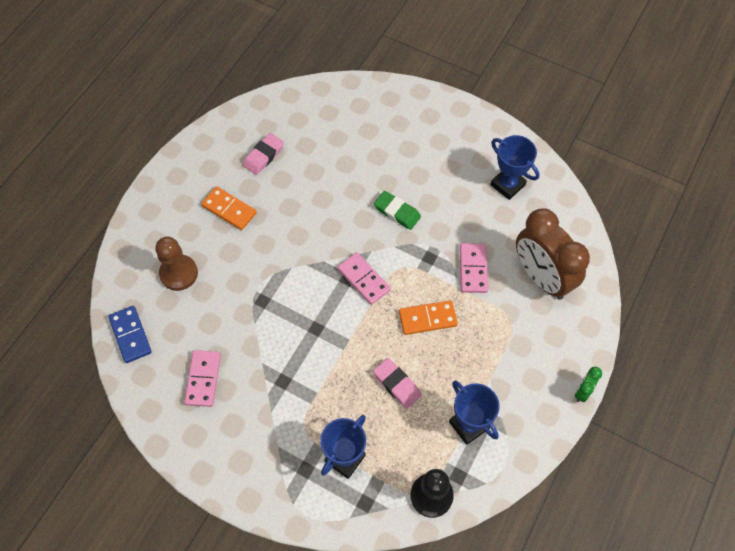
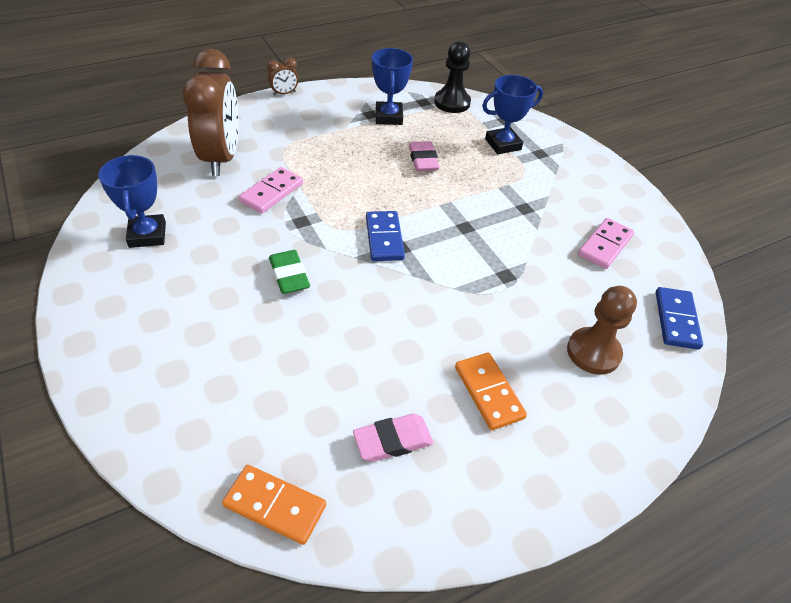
camera: 150 degrees left, 15 degrees down
pink domino [337,252,391,305] -> blue domino [366,211,405,261]
orange domino [399,300,458,335] -> orange domino moved to [222,465,326,545]
green clock [575,367,602,402] -> brown clock [267,58,299,96]

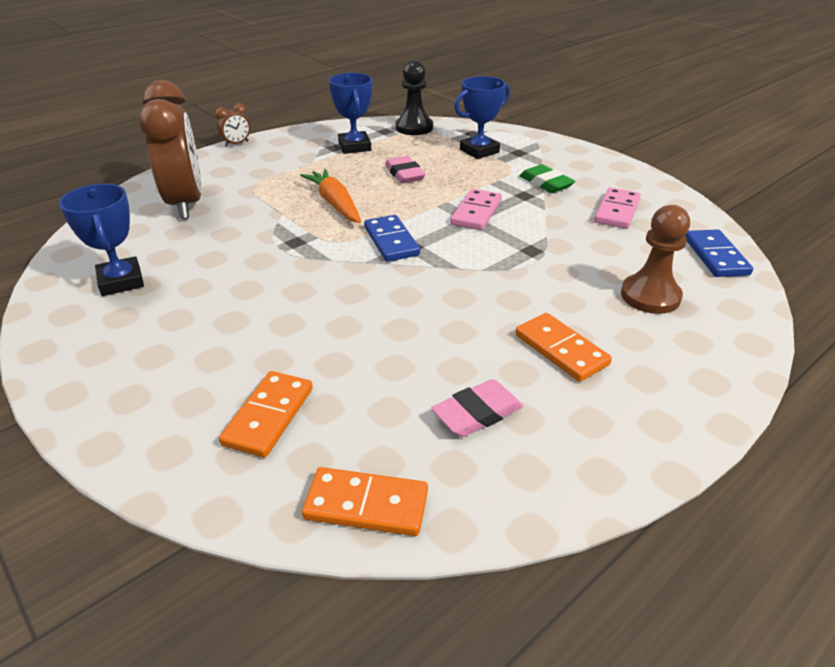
camera: 10 degrees left, 10 degrees down
pink domino [239,167,303,214] -> pink domino moved to [450,189,502,230]
green eraser [269,250,310,294] -> green eraser moved to [520,164,575,193]
none -> orange domino [219,371,313,458]
none -> orange carrot [300,169,361,223]

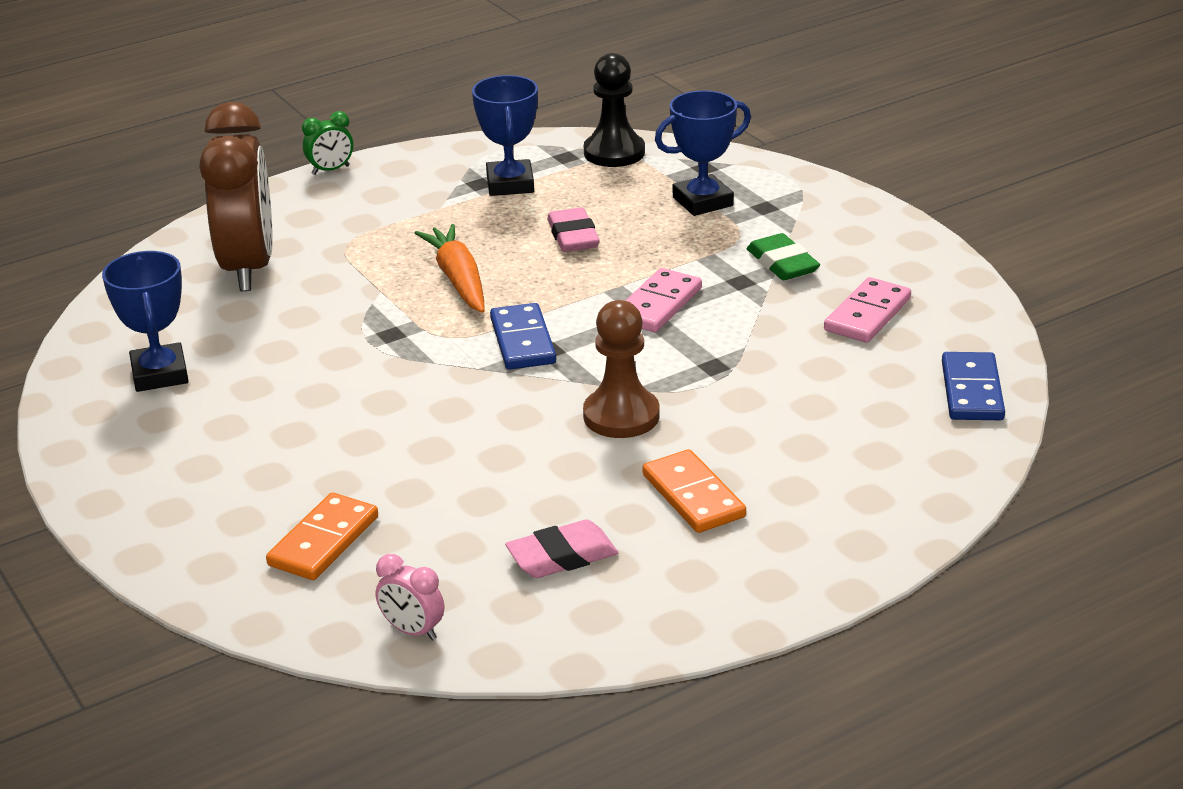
camera: 10 degrees right, 5 degrees down
brown clock [215,103,250,147] -> green clock [302,111,353,175]
orange domino [302,467,428,536] -> pink clock [376,554,444,641]
brown pawn [621,205,690,314] -> brown pawn moved to [583,300,660,438]

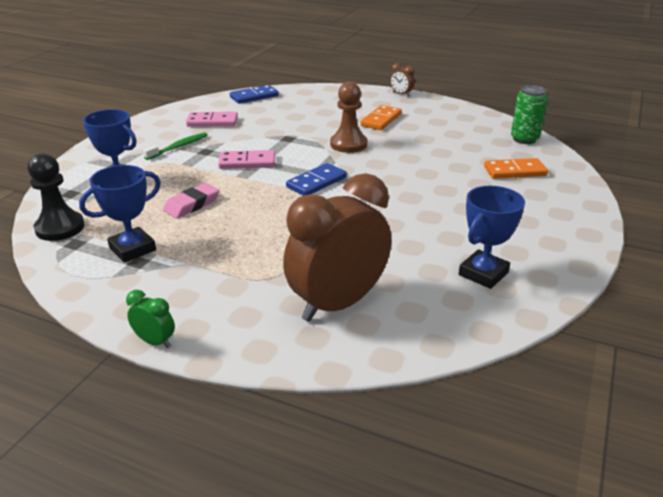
camera: 125 degrees left, 0 degrees up
pink clock [376,554,444,641] -> green can [511,85,548,144]
orange carrot [415,224,485,313] -> none
pink eraser [505,519,618,578] -> none
green eraser [747,233,820,280] -> green toothbrush [143,132,208,160]
none -> brown clock [390,63,415,97]

